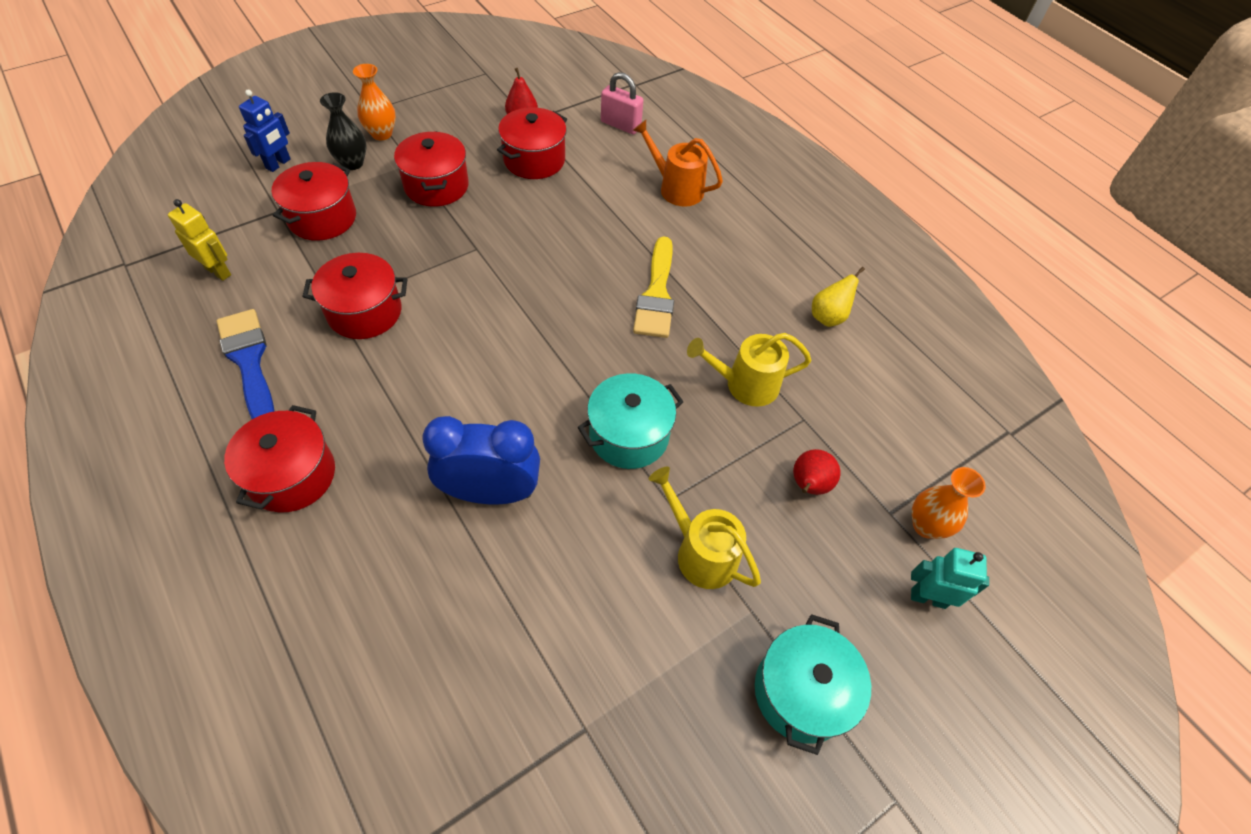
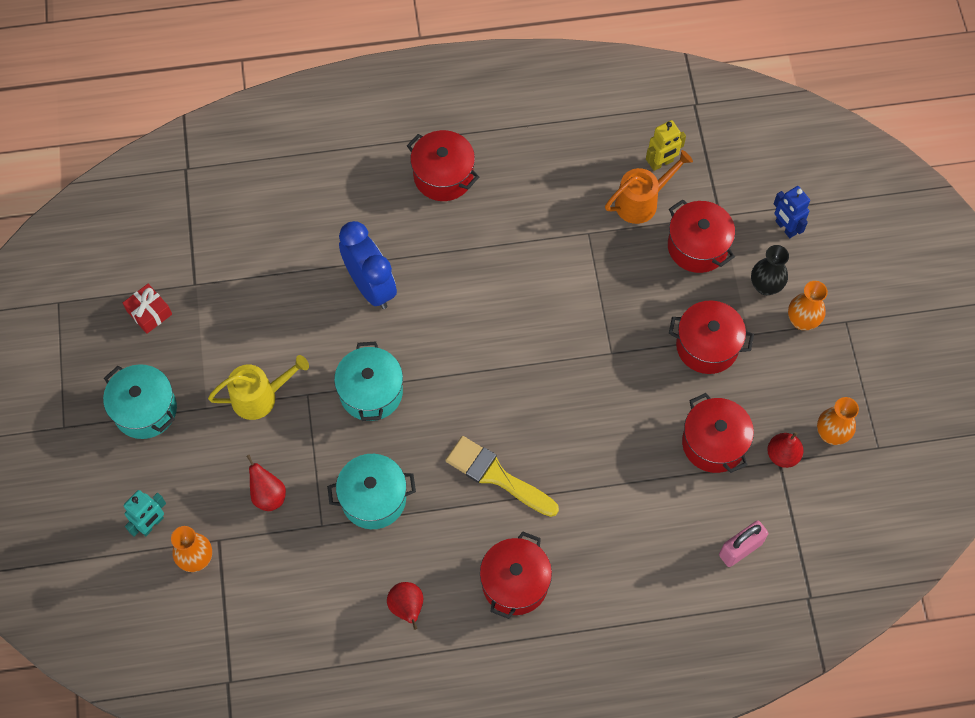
camera: 120 degrees right, 10 degrees up
blue brush [216,309,275,419] -> none
red pot [302,253,407,339] -> red pot moved to [480,531,552,619]
blue clock [422,416,540,505] -> blue clock turned 60 degrees counterclockwise [339,221,397,309]
orange watering can [633,120,723,207] -> orange watering can moved to [605,150,693,224]
yellow watering can [687,333,812,407] -> turquoise pot [327,454,416,529]
yellow pear [812,267,865,327] -> red pear [387,582,423,630]
none -> red gift [123,284,172,334]
none -> orange vase [817,397,859,445]

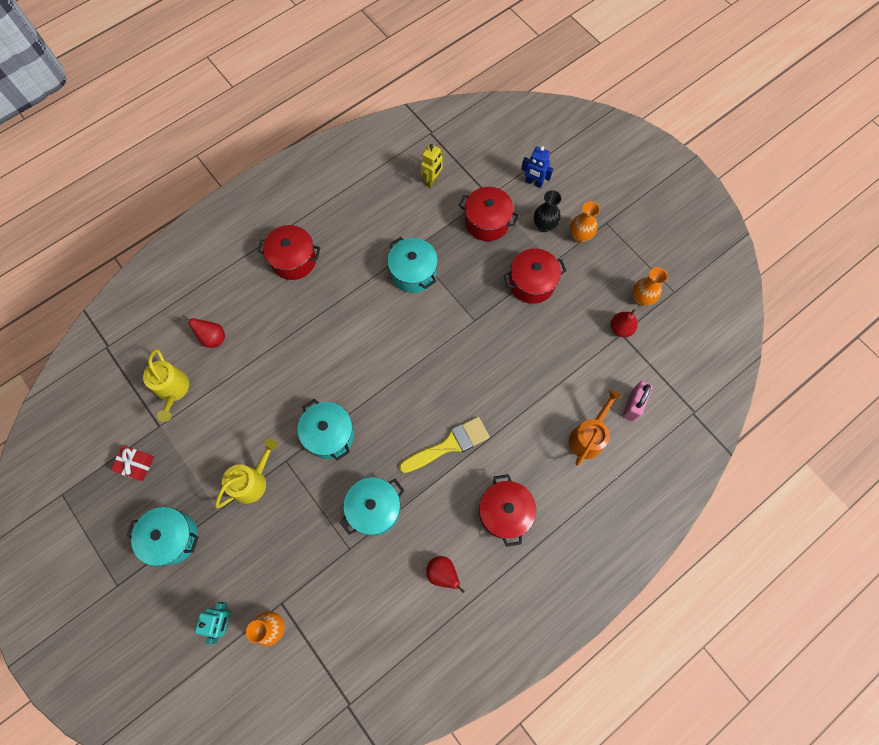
camera: 30 degrees left, 5 degrees up
red pear [247,455,286,511] -> red pear moved to [182,315,225,348]
blue clock [339,221,397,309] -> none
yellow brush [446,436,559,517] -> yellow brush turned 150 degrees clockwise [399,417,490,473]
orange watering can [605,150,693,224] -> orange watering can moved to [569,390,622,465]
red pot [682,393,754,473] -> none
none -> yellow watering can [143,349,189,422]
none -> turquoise pot [387,237,438,293]

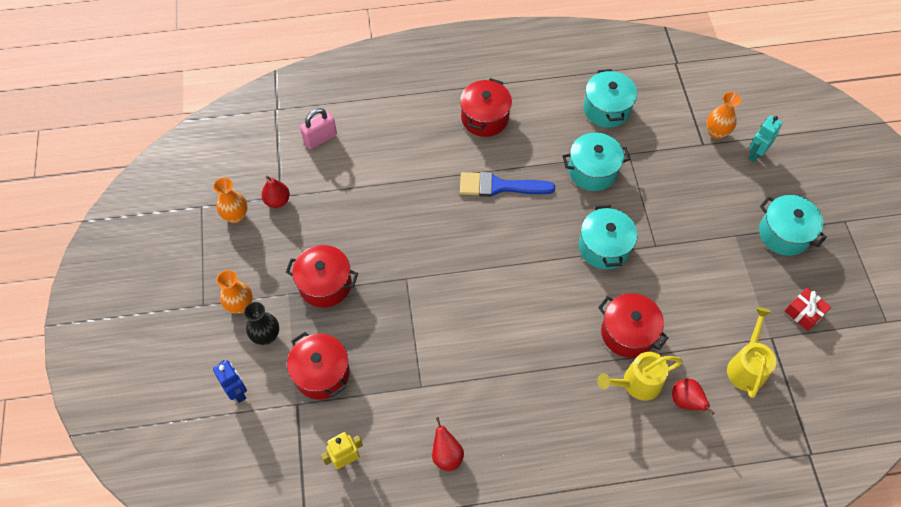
camera: 150 degrees left, 10 degrees down
yellow watering can [215,439,278,508] -> yellow watering can moved to [598,352,683,401]
red pot [258,225,320,280] -> red pot moved to [598,293,669,358]
turquoise pot [387,237,438,293] -> turquoise pot moved to [583,69,637,128]
yellow brush [399,417,490,473] -> blue brush [460,172,555,197]
red pear [426,556,465,593] -> red pear moved to [432,417,464,471]
orange watering can [569,390,622,465] -> none

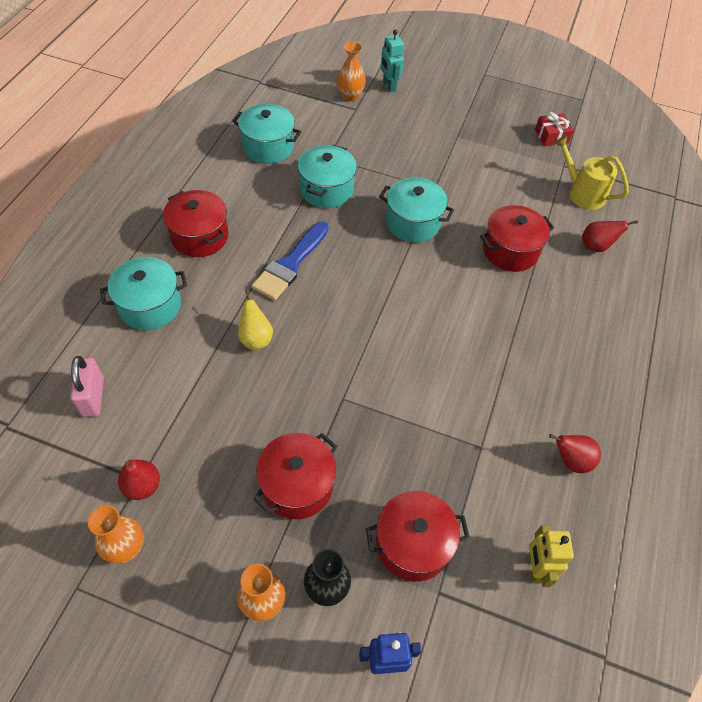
camera: 65 degrees left, 5 degrees down
yellow watering can [598,352,683,401] -> none
turquoise pot [759,195,827,256] -> turquoise pot moved to [100,257,187,330]
none -> yellow pear [238,289,273,350]

